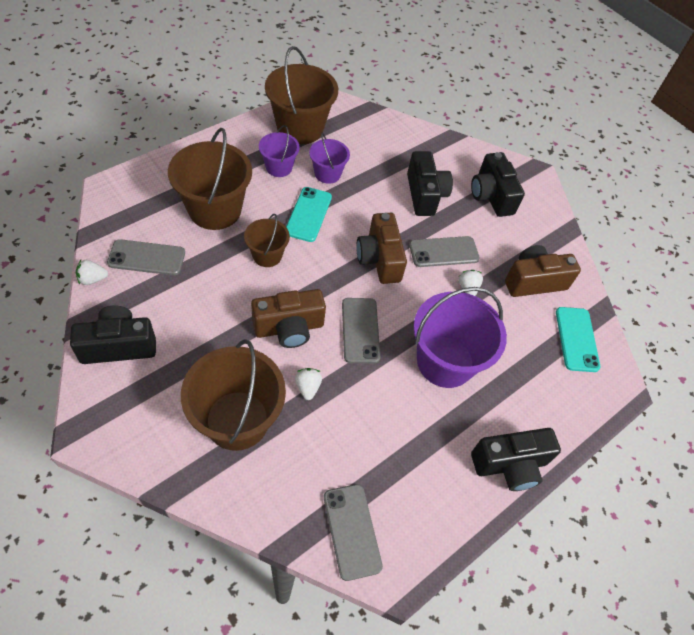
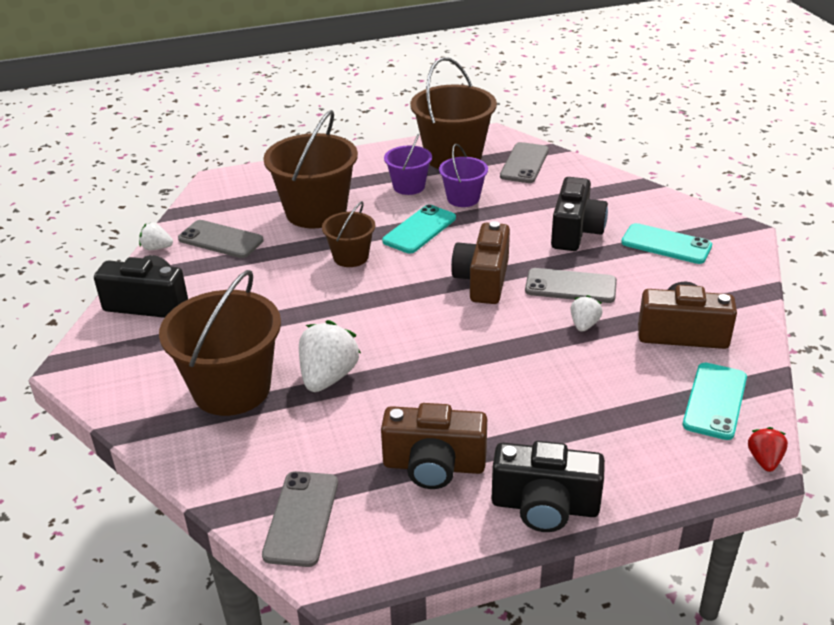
camera: 30 degrees right, 20 degrees down
brown camera [251,289,326,348] -> brown camera moved to [381,403,487,489]
white strawberry [295,368,322,400] -> white strawberry [299,320,361,392], size x1.82
grey phone [342,298,380,363] -> grey phone moved to [500,142,549,183]
purple bucket [413,287,507,388] -> none
black camera [471,152,525,217] -> turquoise phone [621,223,712,264]
none -> red strawberry [748,427,788,472]

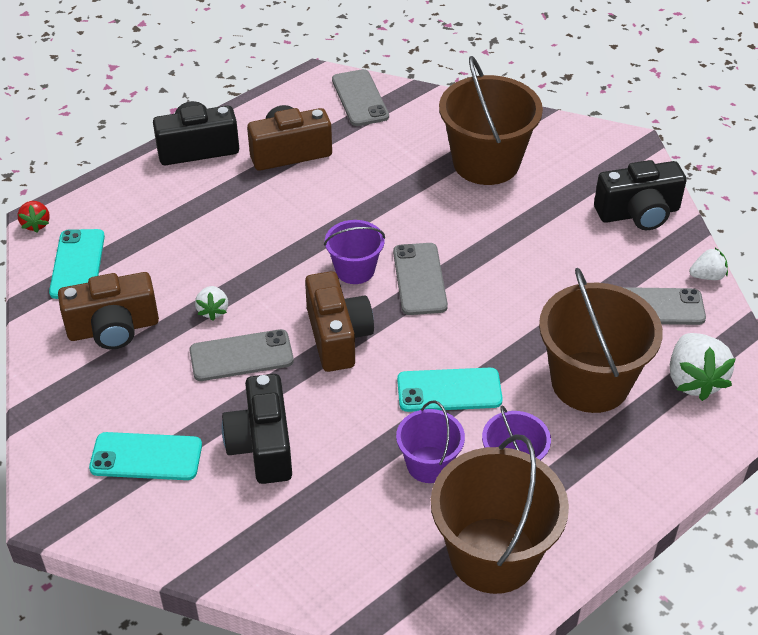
camera: 155 degrees right, 10 degrees up
white strawberry [299,320,361,392] -> white strawberry moved to [670,333,736,401]
brown bucket [322,201,375,267] -> none
turquoise phone [382,204,456,253] -> turquoise phone turned 75 degrees clockwise [397,368,503,412]
grey phone [500,142,549,183] -> grey phone moved to [393,243,448,315]
none -> purple bucket [324,220,385,284]

